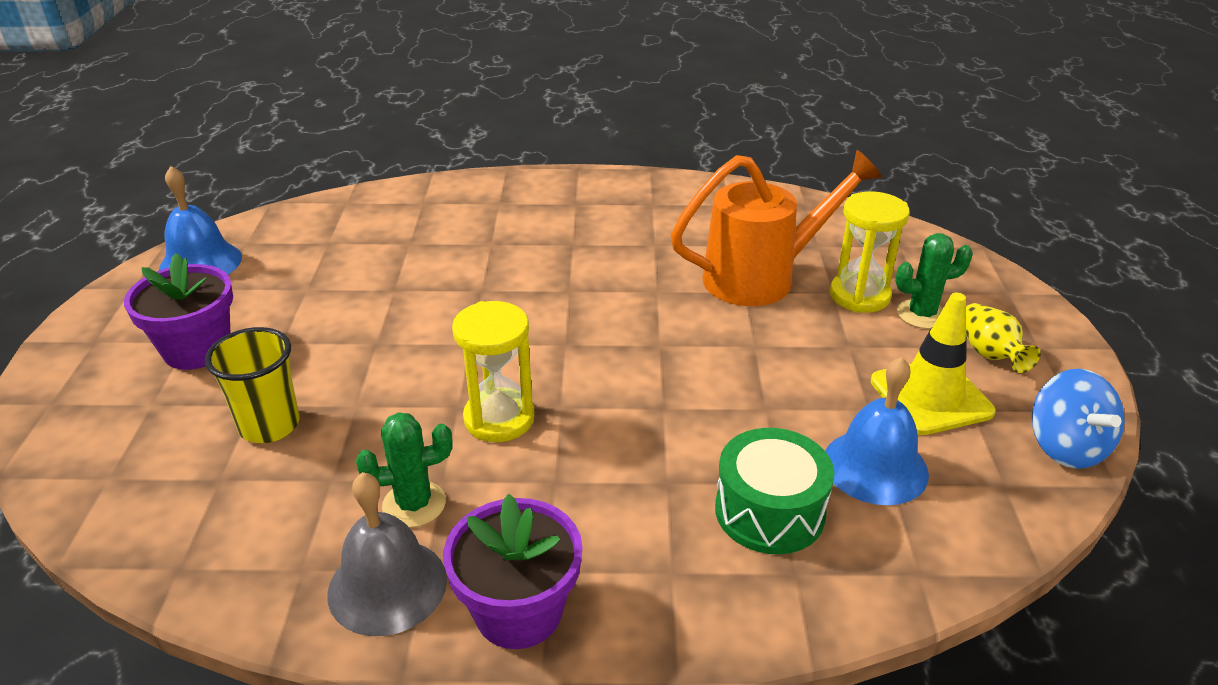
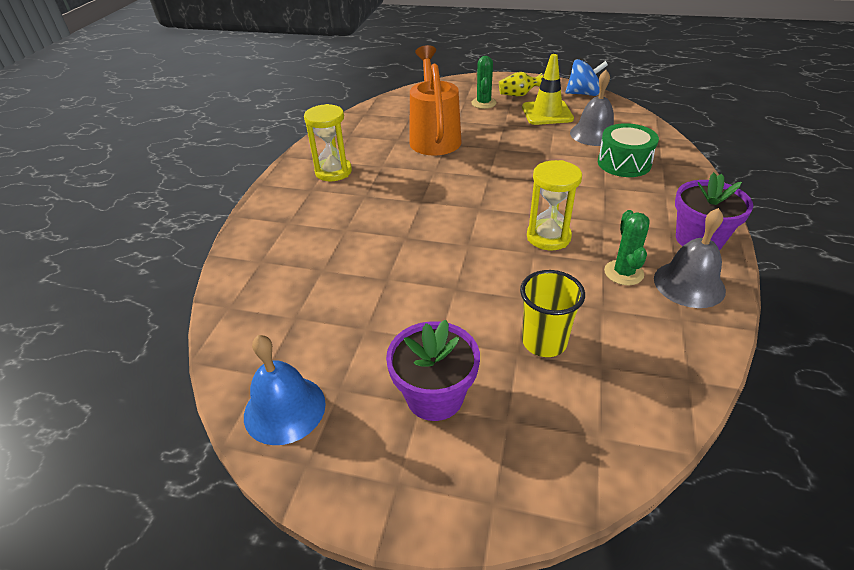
camera: 75 degrees left, 5 degrees up
blue bell [825,357,929,505] -> grey bell [570,70,614,146]
yellow hourglass [830,191,910,313] -> yellow hourglass moved to [304,104,352,181]

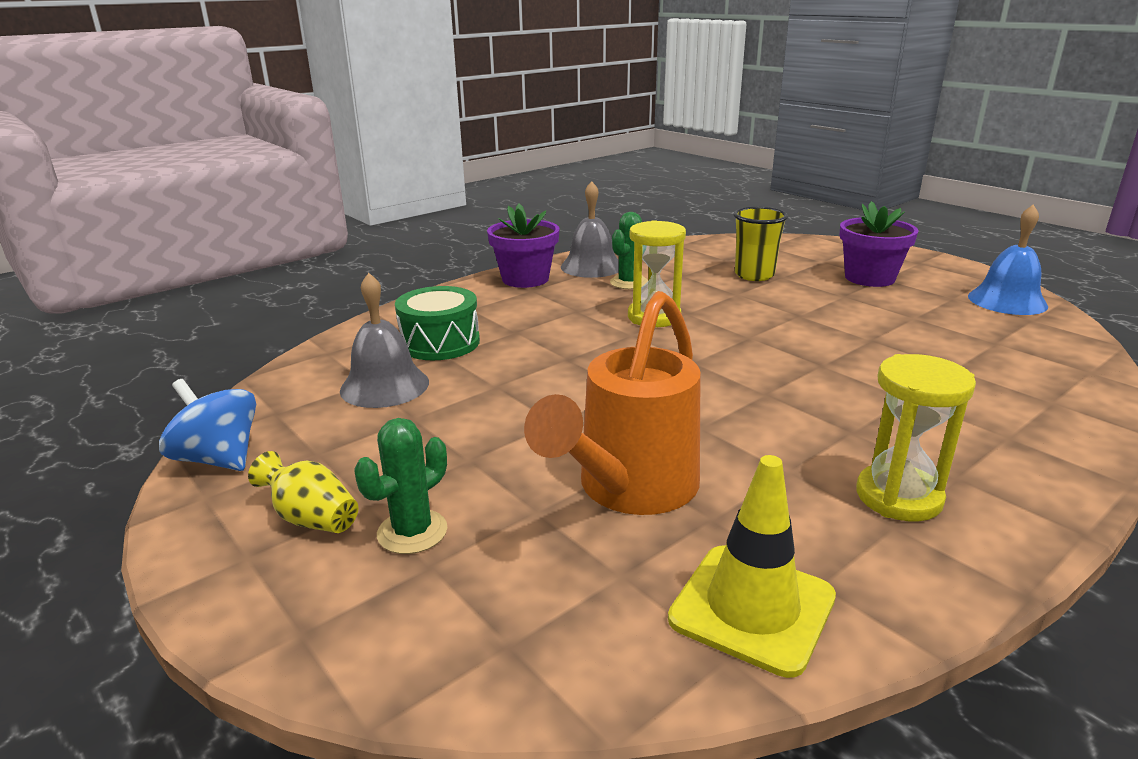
camera: 145 degrees left, 15 degrees down
yellow traffic cone [522,54,574,125] -> yellow traffic cone moved to [668,455,836,678]

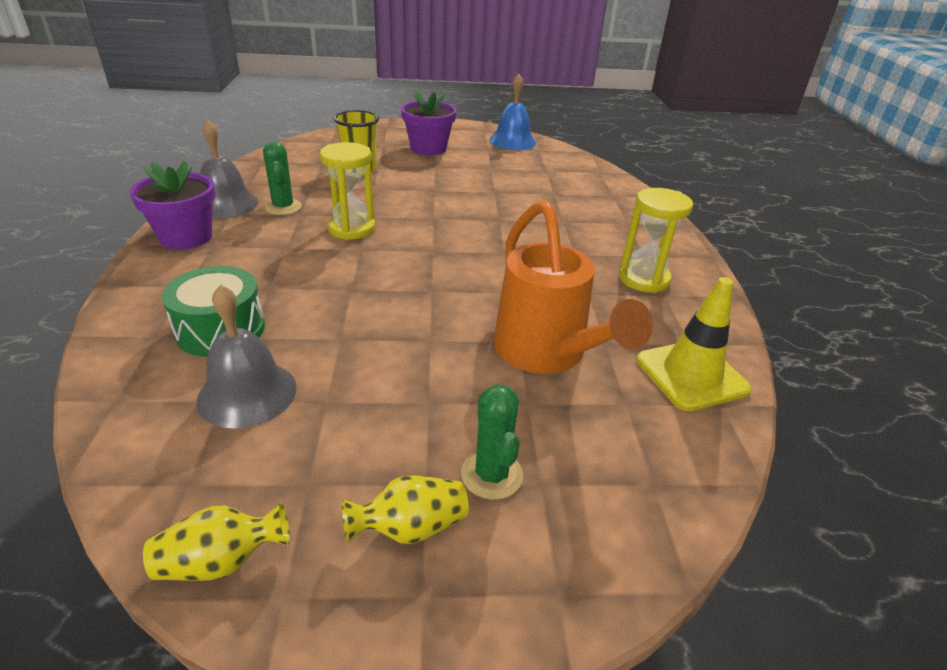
camera: 55 degrees left, 10 degrees up
blue spinning top [159,379,256,471] -> yellow vase [143,502,290,581]

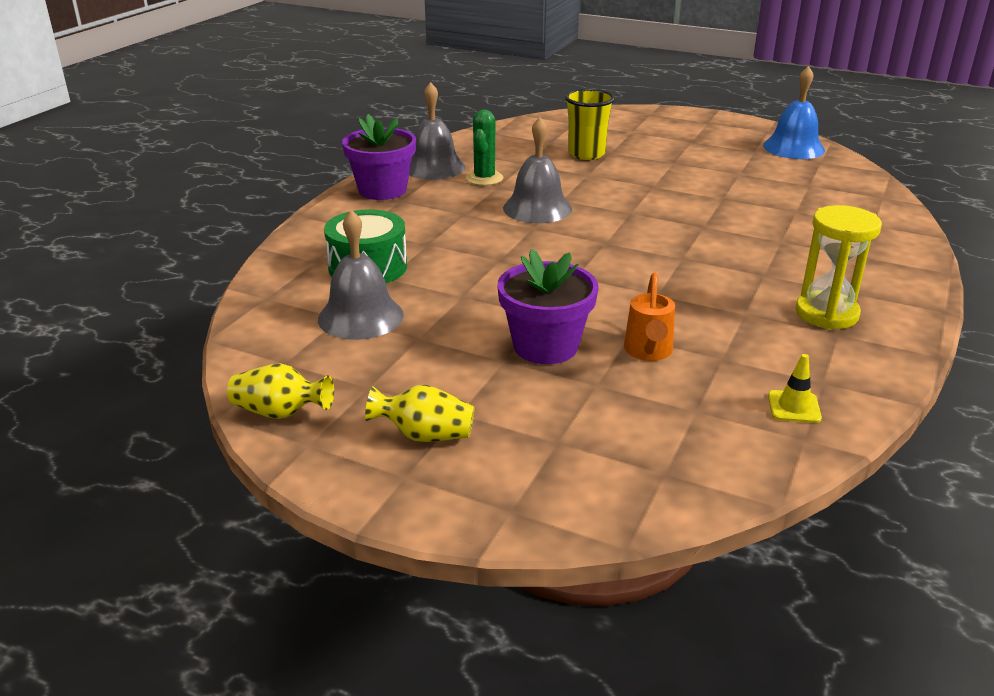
camera: 30 degrees right, 5 degrees down
yellow hourglass [320,142,376,240] -> grey bell [503,117,572,223]
purple flower pot [401,90,456,155] -> purple flower pot moved to [497,249,599,364]
green cactus [461,384,523,500] -> none
orange watering can [494,200,653,374] -> orange watering can [624,273,675,361], size x0.50
yellow traffic cone [636,277,752,411] -> yellow traffic cone [768,354,822,423], size x0.48

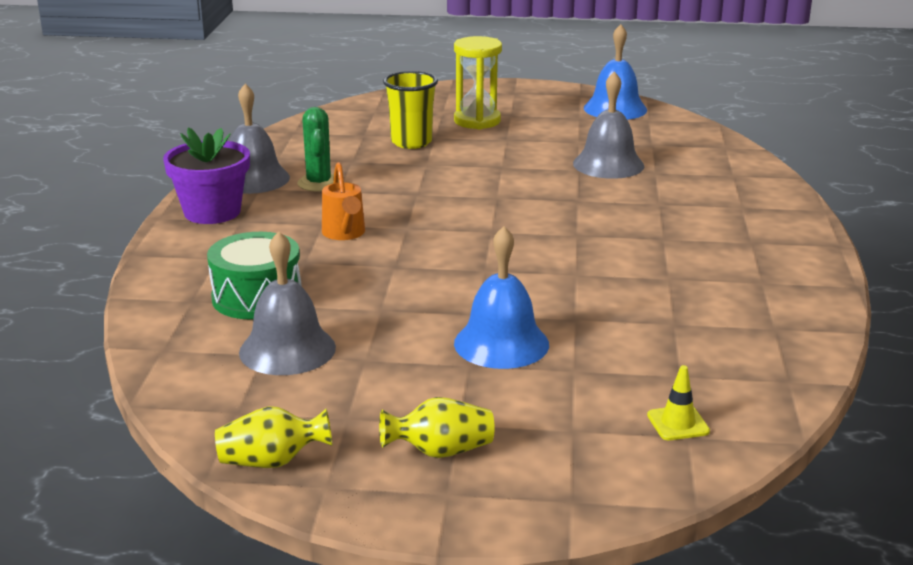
camera: 20 degrees left, 5 degrees down
purple flower pot [497,249,599,364] -> blue bell [454,226,549,369]
grey bell [503,117,572,223] -> grey bell moved to [573,71,644,179]
orange watering can [624,273,675,361] -> orange watering can moved to [322,162,365,240]
yellow traffic cone [768,354,822,423] -> yellow traffic cone moved to [647,365,710,440]
yellow hourglass [796,205,882,330] -> yellow hourglass moved to [454,36,502,129]

